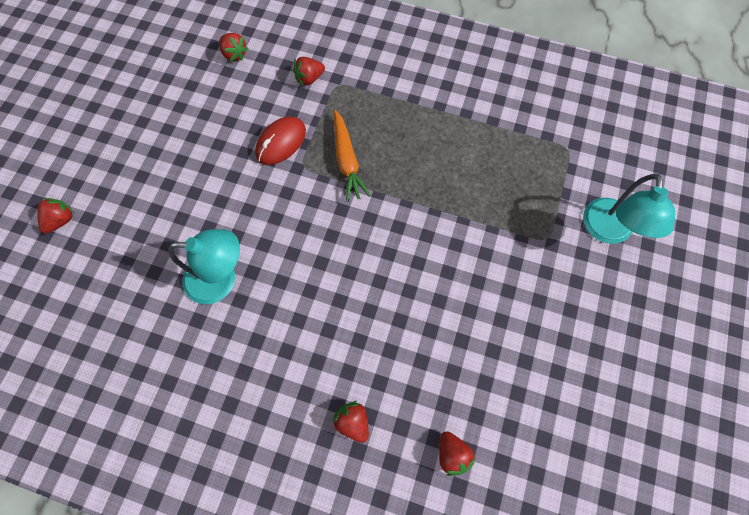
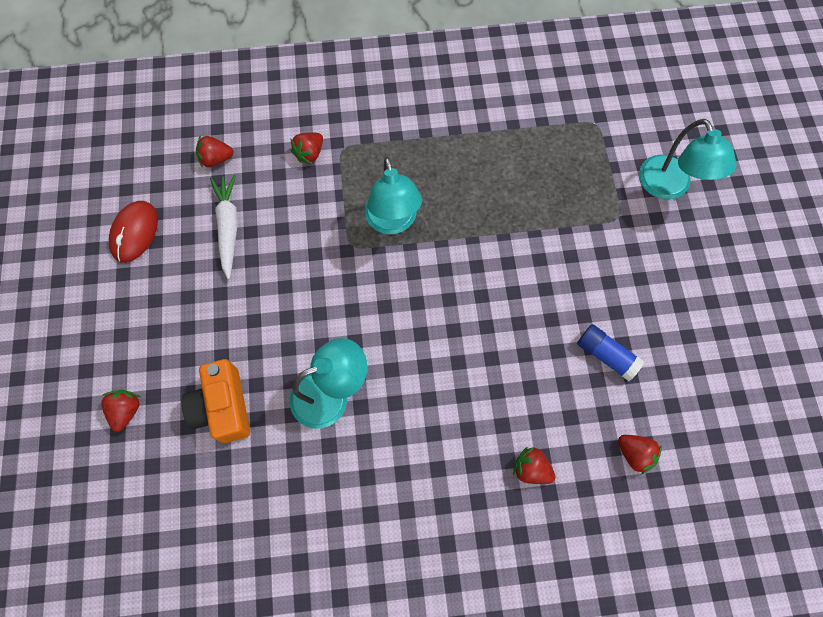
camera: 25 degrees left, 0 degrees up
red strawberry [219,33,248,62] -> red strawberry turned 150 degrees clockwise [196,135,234,168]
red mouse [255,116,306,165] -> red mouse moved to [109,201,158,263]
orange carrot [334,110,371,202] -> turquoise lamp [365,157,422,234]
none -> orange camera [181,359,250,443]
none -> white carrot [210,175,238,279]
none -> blue glue stick [577,324,645,381]

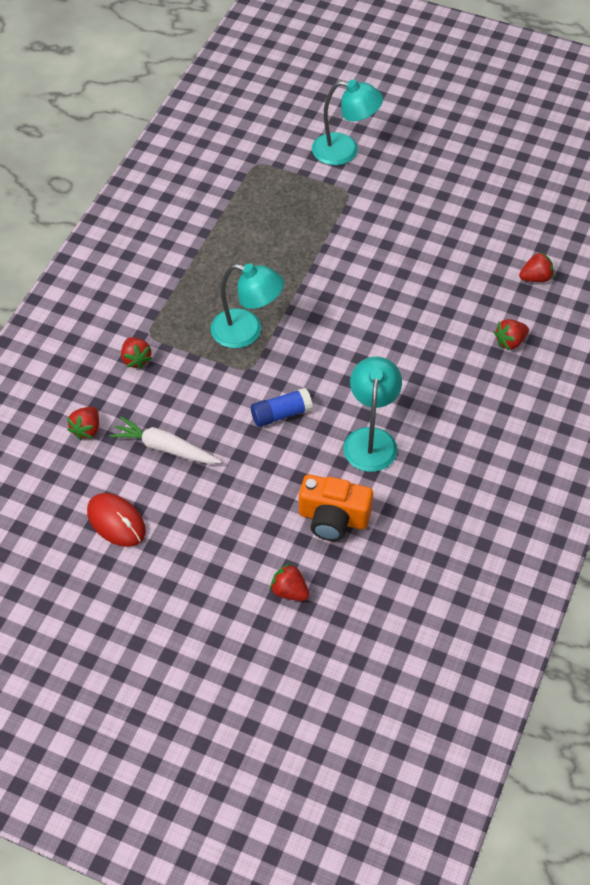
camera: 60 degrees left, 15 degrees down
blue glue stick [577,324,645,381] -> blue glue stick moved to [251,388,313,427]

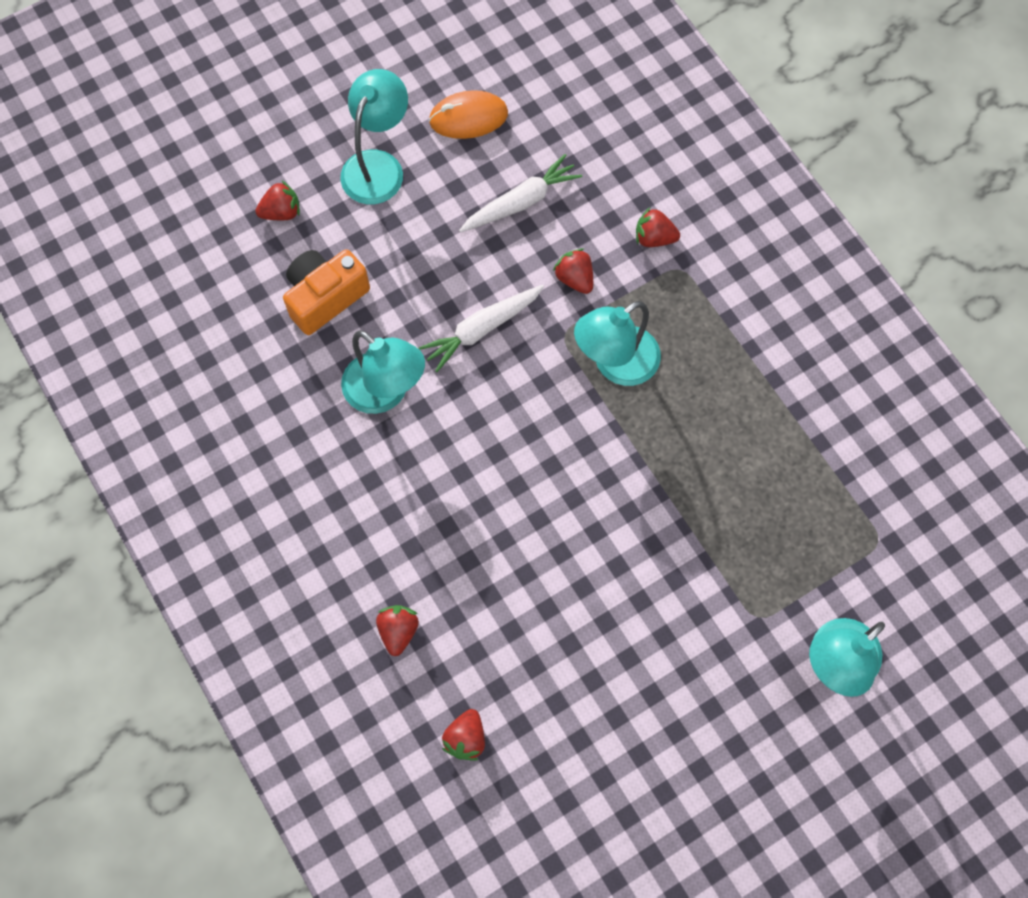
camera: 125 degrees right, 15 degrees up
red strawberry [67,407,99,440] -> red strawberry moved to [553,248,593,294]
red mouse [87,493,146,547] -> orange mouse [429,90,508,139]
blue glue stick [251,388,313,427] -> white carrot [418,285,544,372]
none -> turquoise lamp [340,69,408,204]

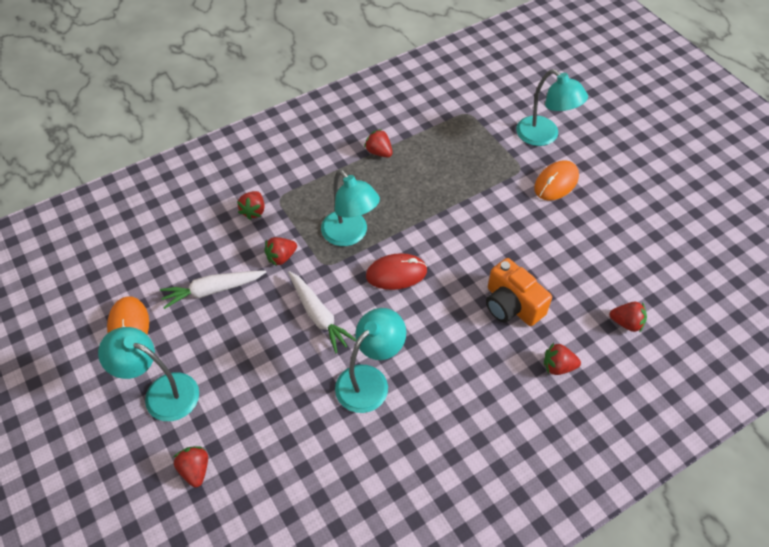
camera: 90 degrees left, 15 degrees down
orange camera [283,249,370,335] -> orange camera moved to [486,258,552,326]
white carrot [459,154,582,232] -> white carrot turned 75 degrees counterclockwise [160,270,266,309]
none -> red strawberry [364,129,393,158]
none -> red mouse [366,253,427,290]
none -> orange mouse [534,160,579,201]

